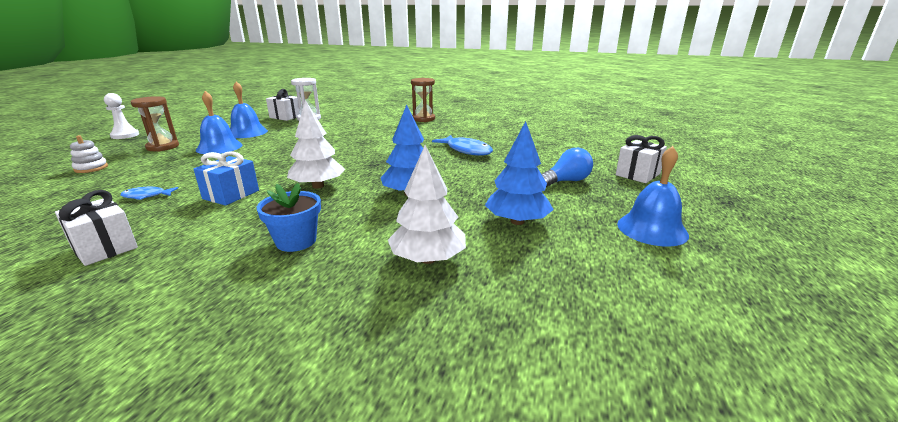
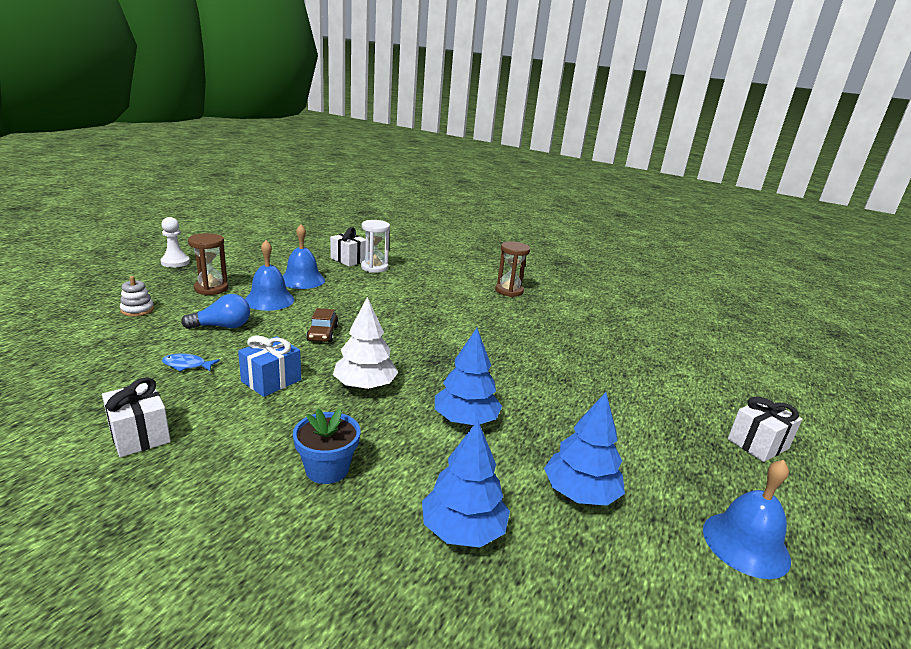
camera: 10 degrees right, 0 degrees up
white tree [388,145,466,264] -> blue tree [422,420,510,547]
blue fish [432,135,493,156] -> none
blue light bulb [542,148,593,187] -> blue light bulb moved to [181,294,250,329]
none -> brown car [306,308,338,342]

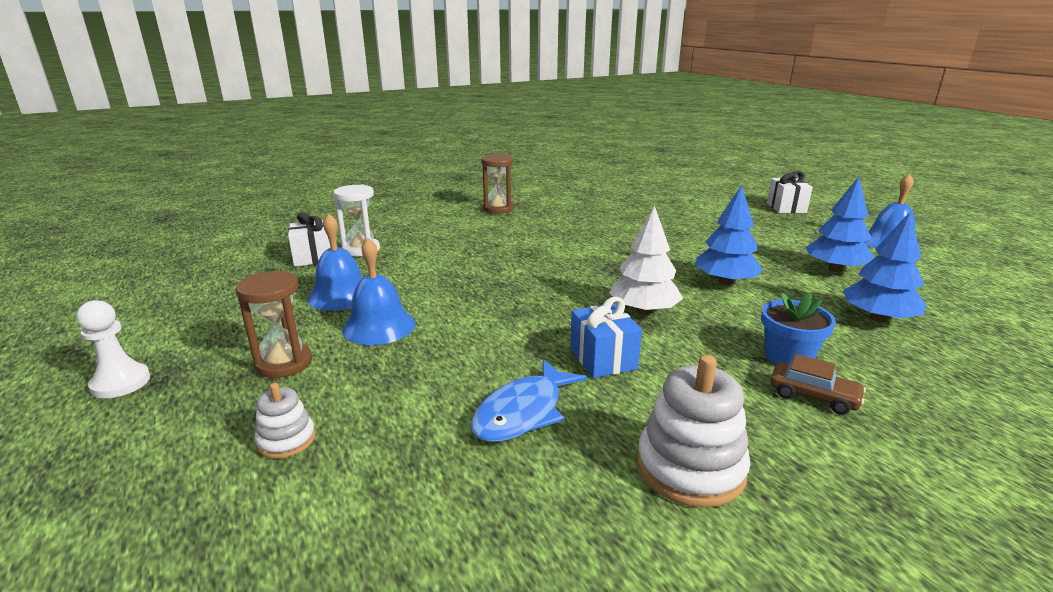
camera: 55 degrees left, 0 degrees up
white gift [102,377,171,457] -> white stacking toy [637,355,750,508]
blue fish [162,354,220,371] -> blue fish [471,359,587,442], size x1.82
blue light bulb [181,294,250,329] -> none
brown car [306,308,338,342] -> brown car moved to [770,354,866,415]

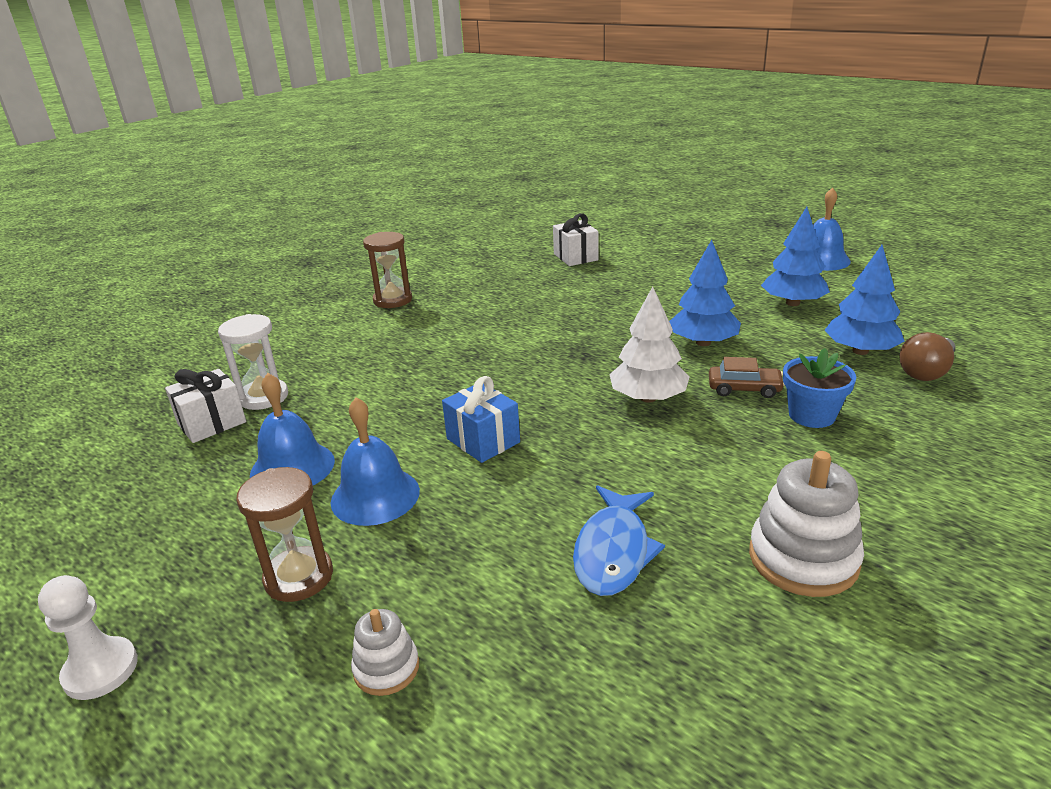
camera: 20 degrees left, 5 degrees up
blue gift [570,297,642,378] -> blue gift moved to [442,376,520,463]
white gift [767,171,813,213] -> white gift moved to [553,213,599,266]
brown car [770,354,866,415] -> brown car moved to [709,357,785,398]
none -> brown light bulb [899,332,956,381]

